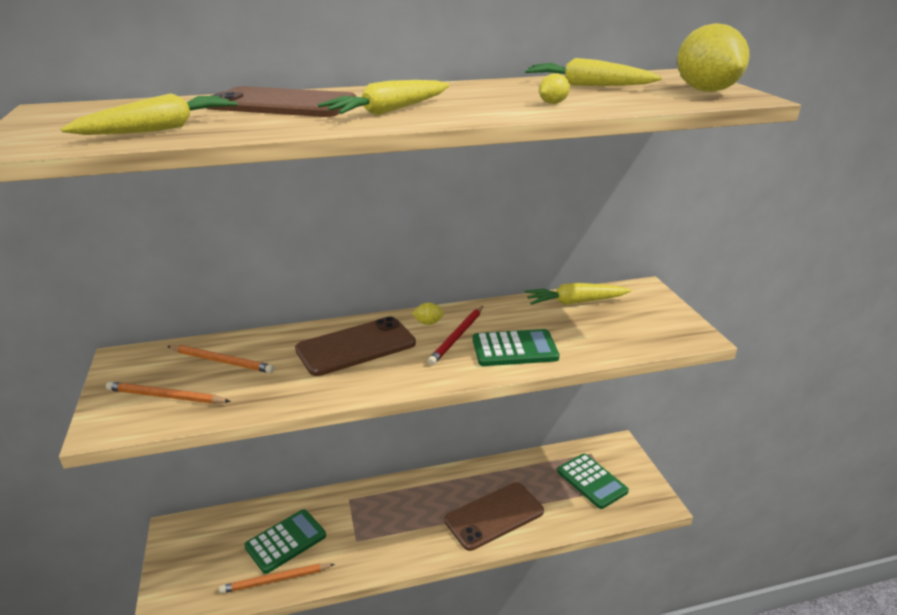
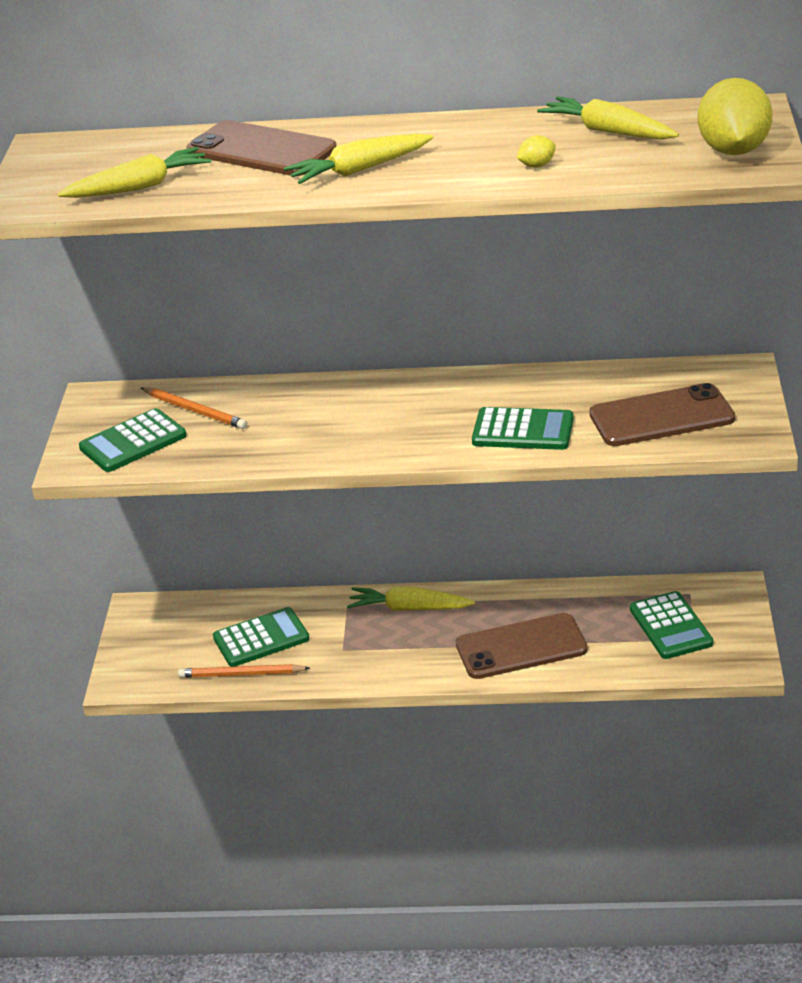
camera: 20 degrees right, 5 degrees up
orange pencil [106,381,231,404] -> green calculator [79,408,186,472]
brown phone [295,316,416,376] -> brown phone moved to [589,383,735,446]
yellow lemon [412,302,444,325] -> none
red pencil [428,306,483,365] -> none
yellow carrot [524,283,631,305] -> yellow carrot moved to [347,586,475,611]

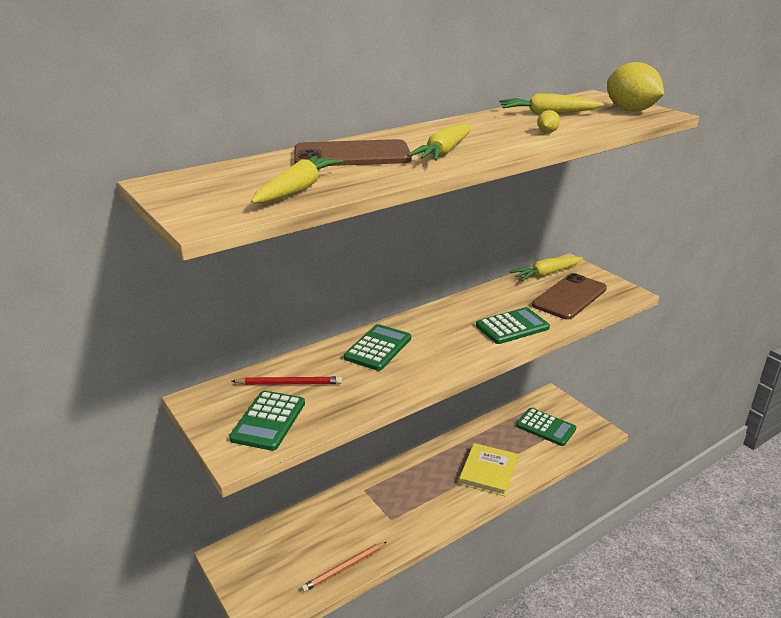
camera: 40 degrees left, 5 degrees down
orange pencil [141,387,247,429] -> red pencil [231,376,342,385]
green calculator [213,607,309,667] -> green calculator moved to [344,324,411,371]
yellow carrot [347,586,475,611] -> yellow carrot moved to [509,256,583,281]
brown phone [456,613,588,679] -> yellow book [459,443,518,496]

